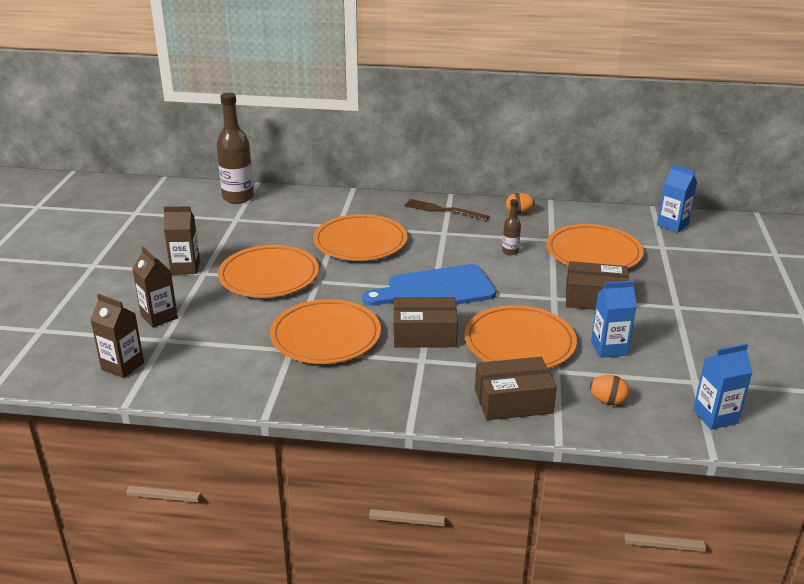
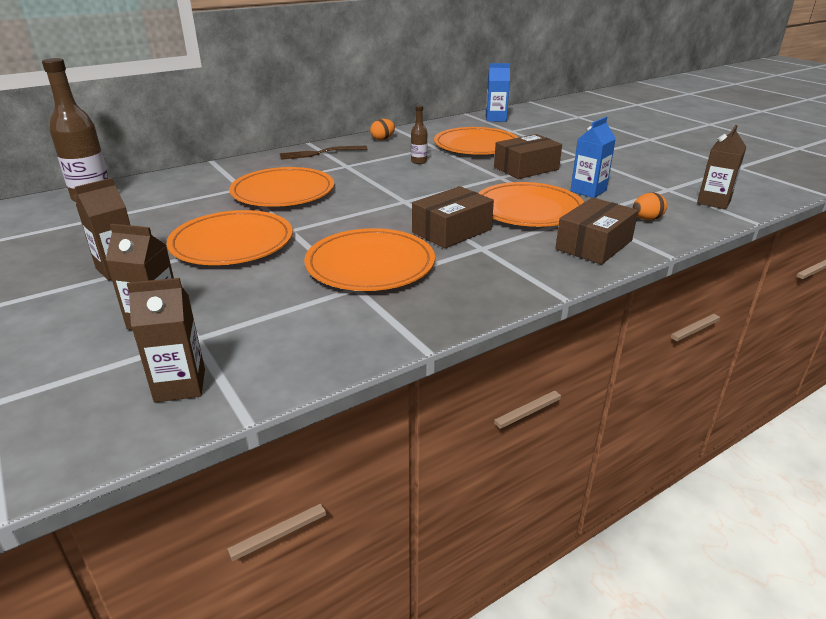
camera: 40 degrees left, 0 degrees up
blue cutting board [362,264,496,305] -> none
blue carton [693,343,753,430] -> brown carton [697,125,746,209]

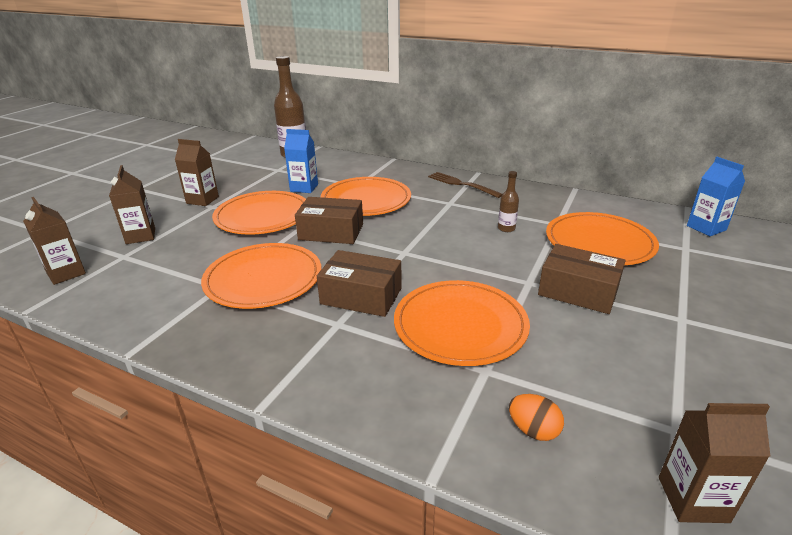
camera: 60 degrees right, 0 degrees up
orange egg [370,119,395,140] -> none
brown box [555,197,638,265] -> brown box moved to [295,197,363,244]
blue carton [570,117,616,198] -> blue carton moved to [284,129,318,193]

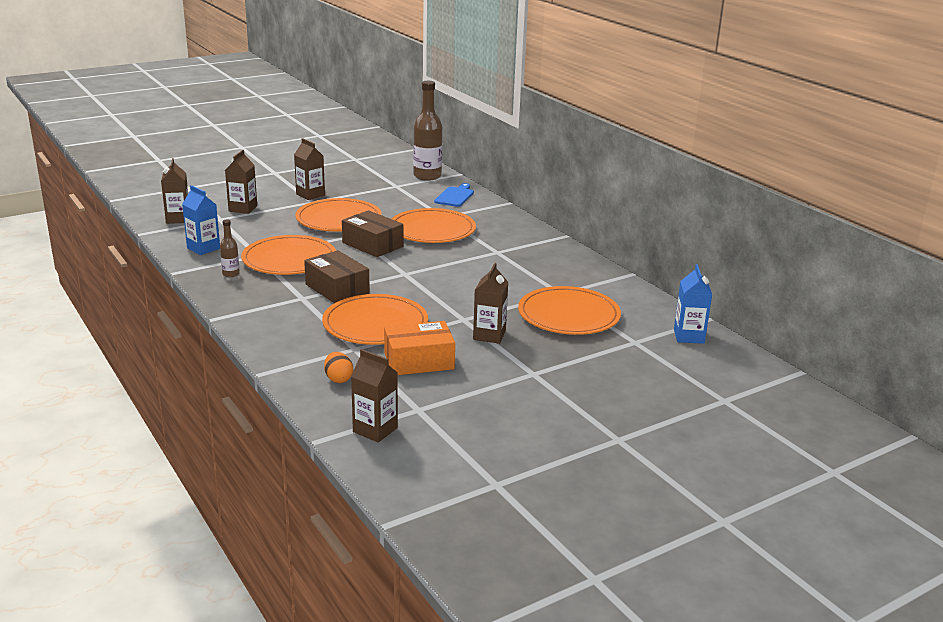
camera: 30 degrees right, 5 degrees down
blue carton [284,129,318,193] -> blue carton moved to [182,185,220,255]
brown fork [428,172,503,198] -> none
brown bottle [498,171,519,232] -> brown bottle moved to [220,220,240,277]
brown box [538,244,626,314] -> brown carton [473,263,508,344]
none -> orange box [384,321,455,375]
none -> blue cutting board [434,183,474,207]

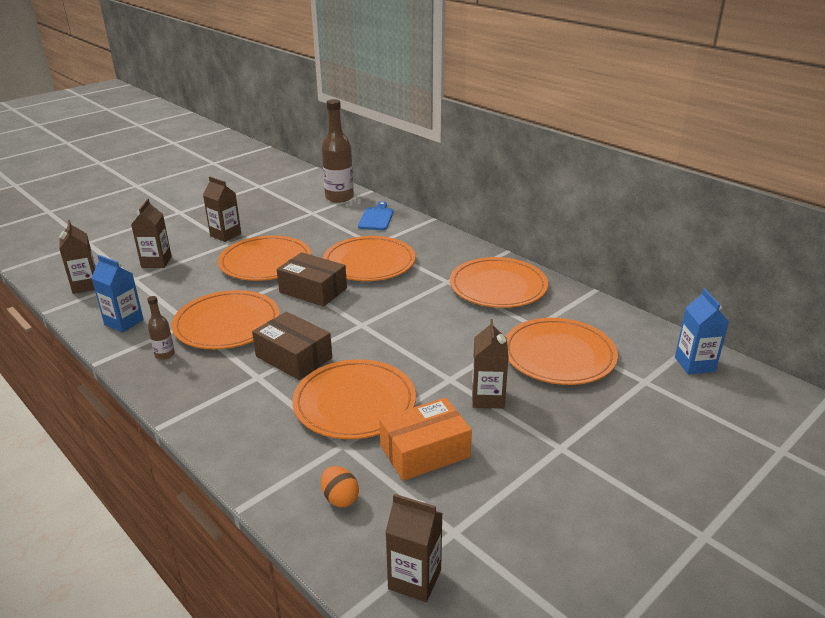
camera: 10 degrees left, 5 degrees up
none -> orange plate [450,257,548,308]

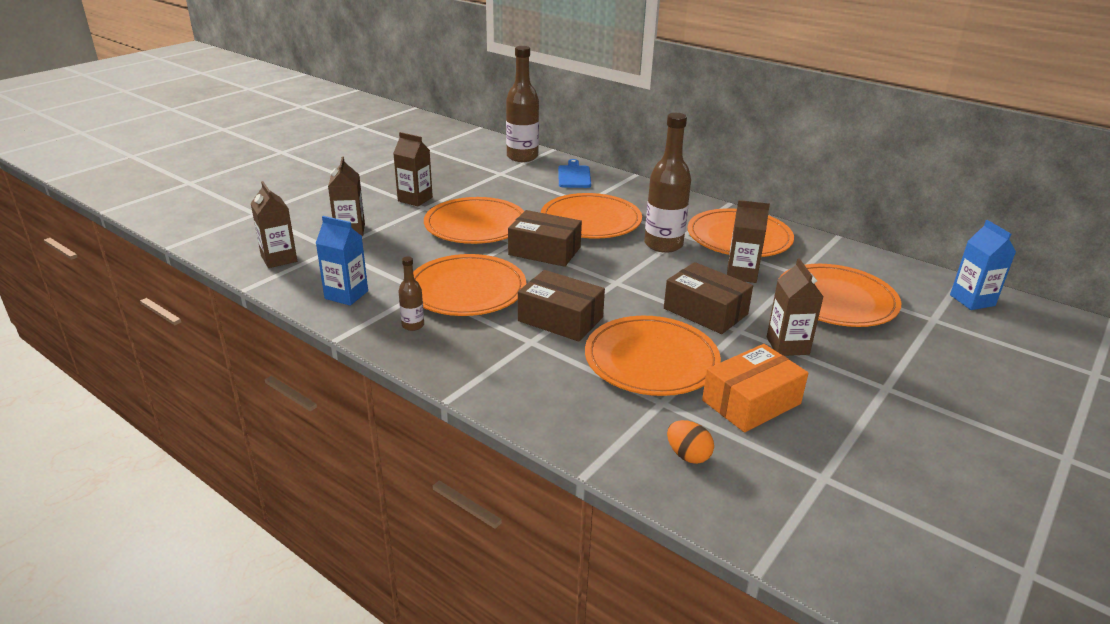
camera: 10 degrees left, 0 degrees up
brown carton [385,494,443,602] -> brown carton moved to [727,200,770,283]
none -> brown bottle [644,113,691,253]
none -> brown box [664,262,753,334]

